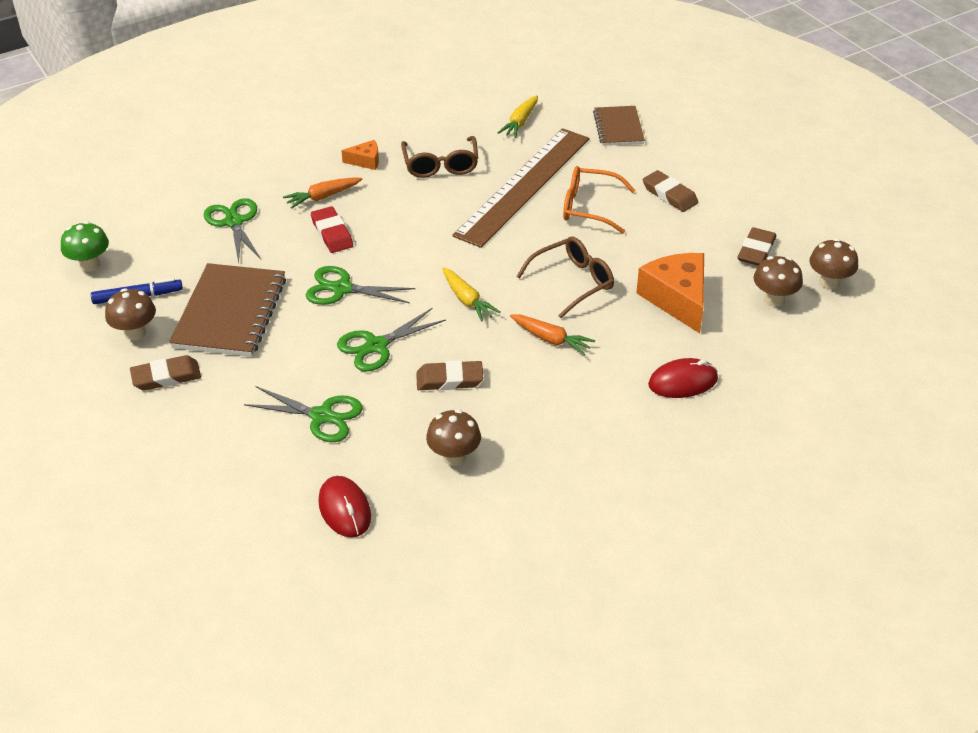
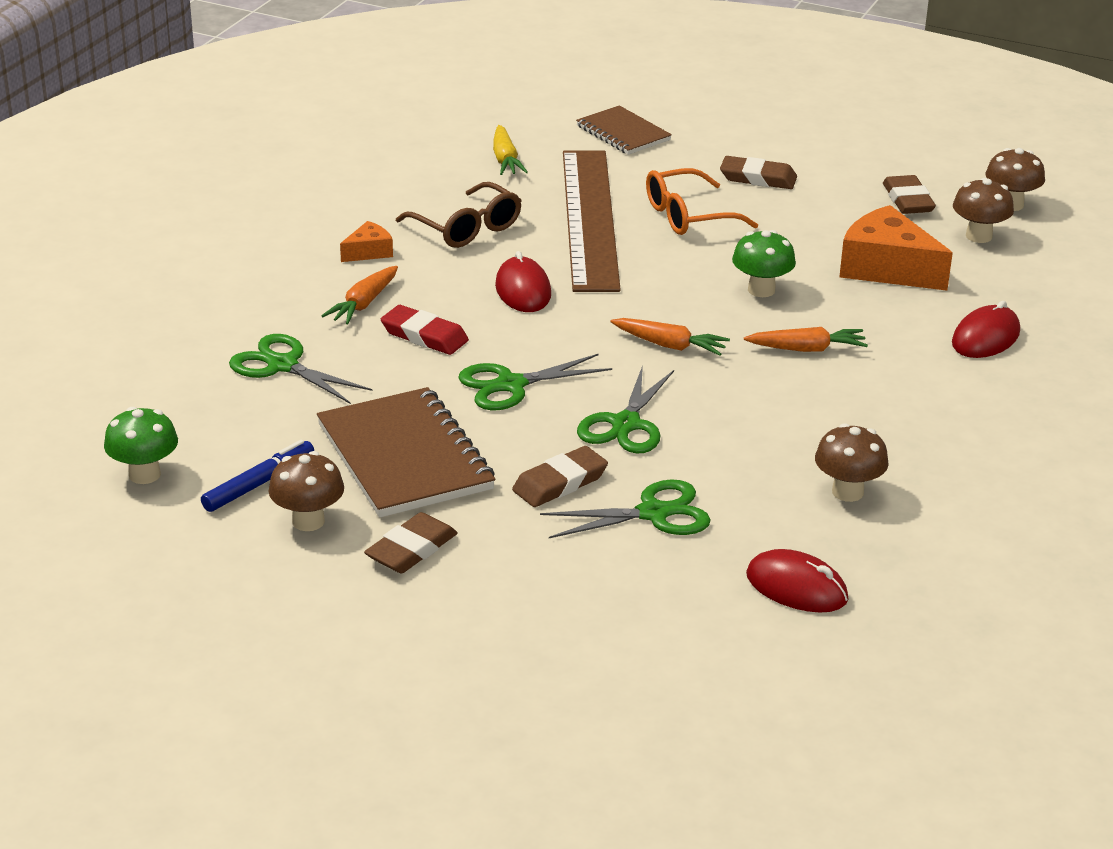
camera: 35 degrees left, 10 degrees down
brown eraser [416,360,483,390] -> brown eraser moved to [512,446,608,507]
yellow carrot [442,267,501,322] -> orange carrot [610,318,730,356]
brown glasses [516,236,614,318] -> green mushroom [732,230,796,297]
none -> red mouse [495,251,551,312]

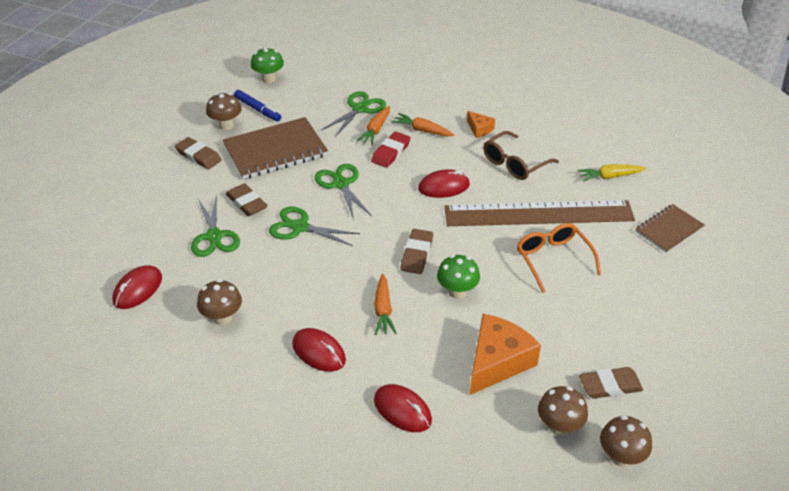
camera: 90 degrees right, 10 degrees up
orange carrot [610,318,730,356] -> orange carrot moved to [357,106,390,145]
brown eraser [720,156,797,189] -> brown eraser moved to [401,229,433,274]
none -> red mouse [292,328,346,372]

